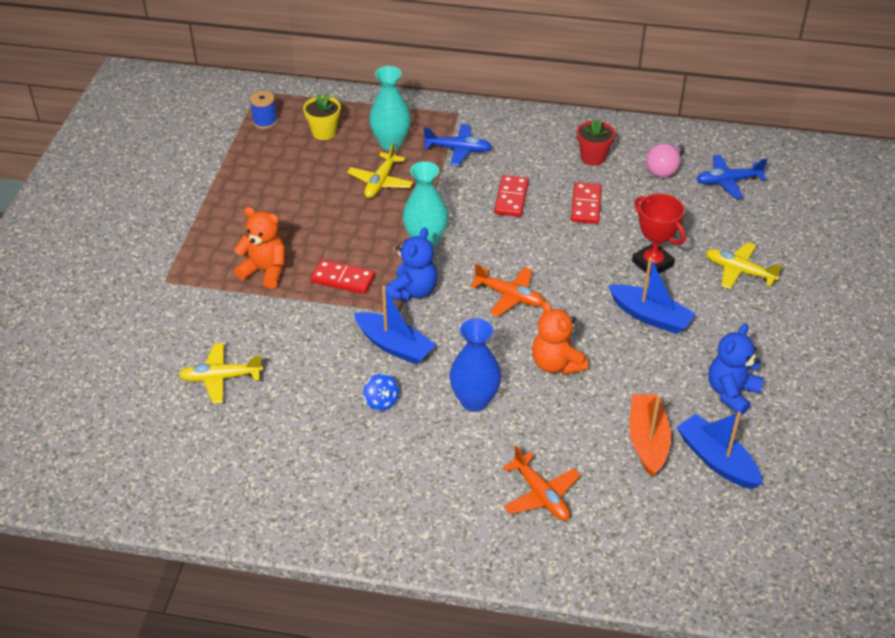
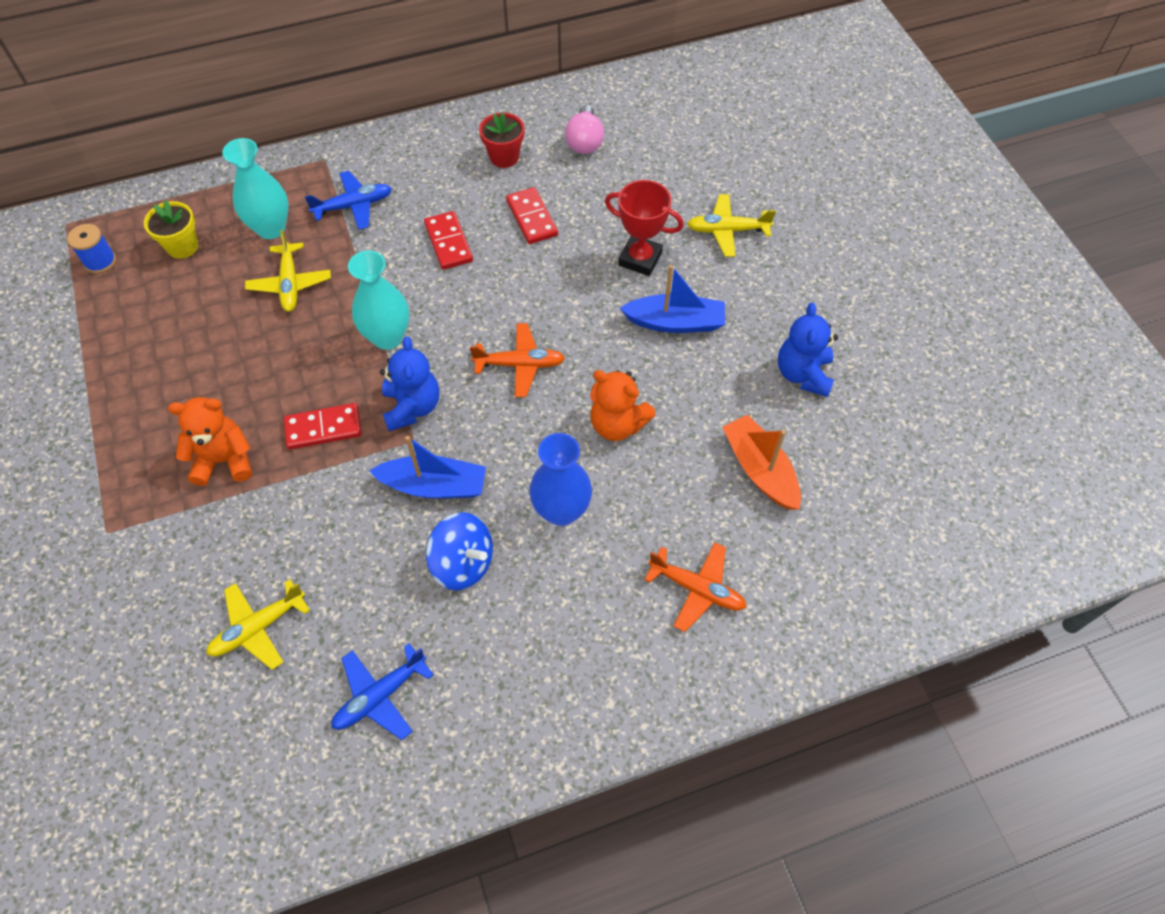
camera: 30 degrees left, 15 degrees up
blue spinning top [363,374,399,411] -> blue spinning top [426,512,493,590], size x1.67
blue boat [677,412,762,489] -> none
blue plane [696,155,767,199] -> blue plane moved to [331,643,434,740]

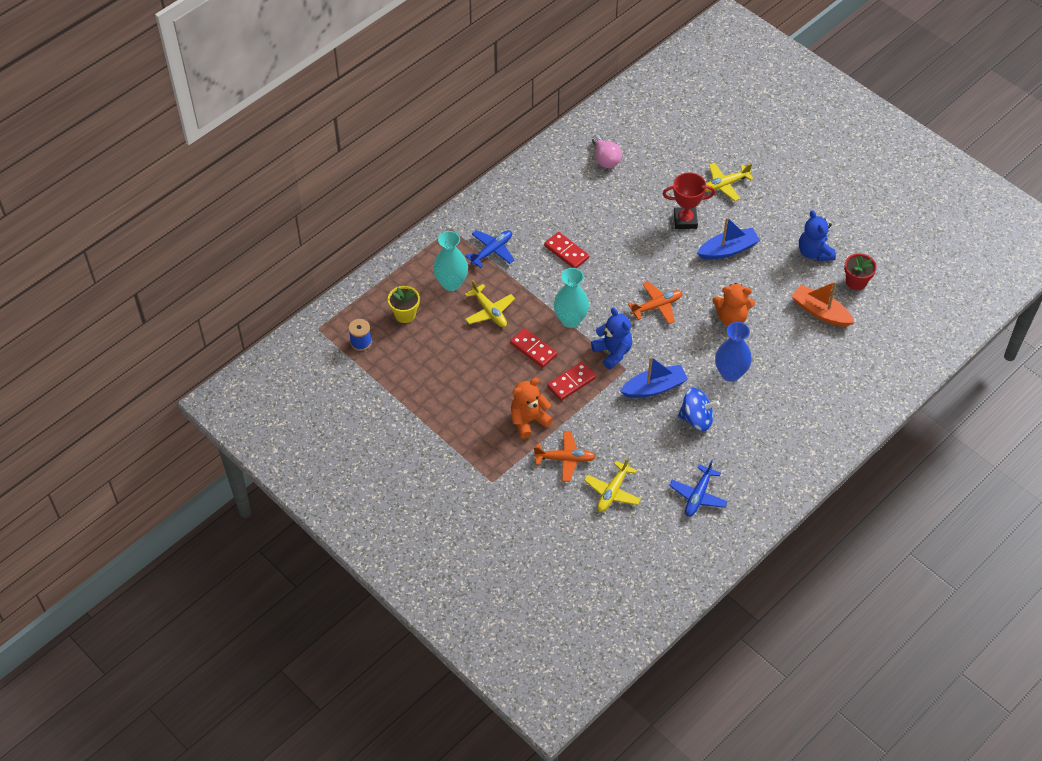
camera: 25 degrees left, 5 degrees down
red flower pot [479,112,524,168] -> red flower pot moved to [844,253,877,290]
red domino [506,187,558,244] -> red domino moved to [510,328,557,368]
orange plane [644,542,747,632] -> orange plane moved to [534,431,596,482]

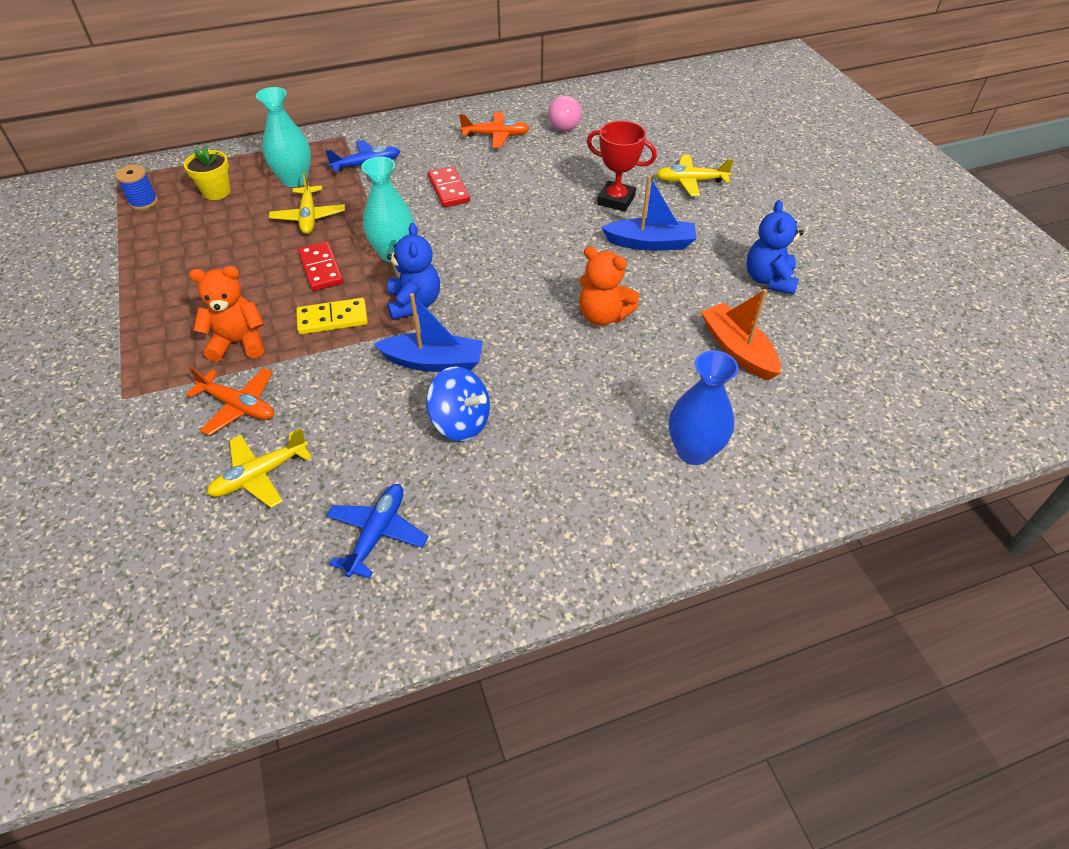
camera: 25 degrees right, 5 degrees down
red domino [547,362,596,401] -> yellow domino [296,298,368,334]
orange plane [628,281,683,324] -> orange plane moved to [459,112,530,148]
blue plane [669,460,728,517] -> blue plane turned 150 degrees clockwise [326,484,428,579]
blue vase [715,322,752,382] -> blue vase moved to [669,350,739,465]
red flower pot [844,253,877,290] -> none

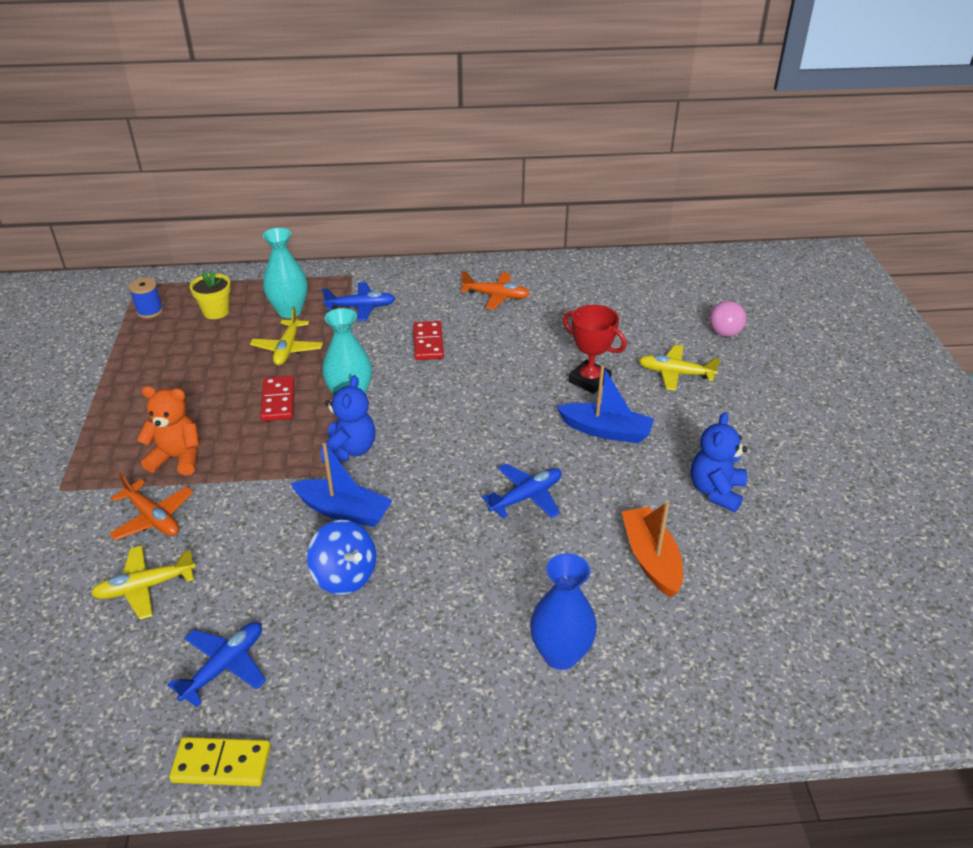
camera: 15 degrees right, 10 degrees down
yellow domino [296,298,368,334] -> yellow domino moved to [169,737,271,786]
pink light bulb [548,95,581,131] -> pink light bulb moved to [709,300,746,337]
orange teddy bear [579,246,639,326] -> blue plane [482,463,562,518]

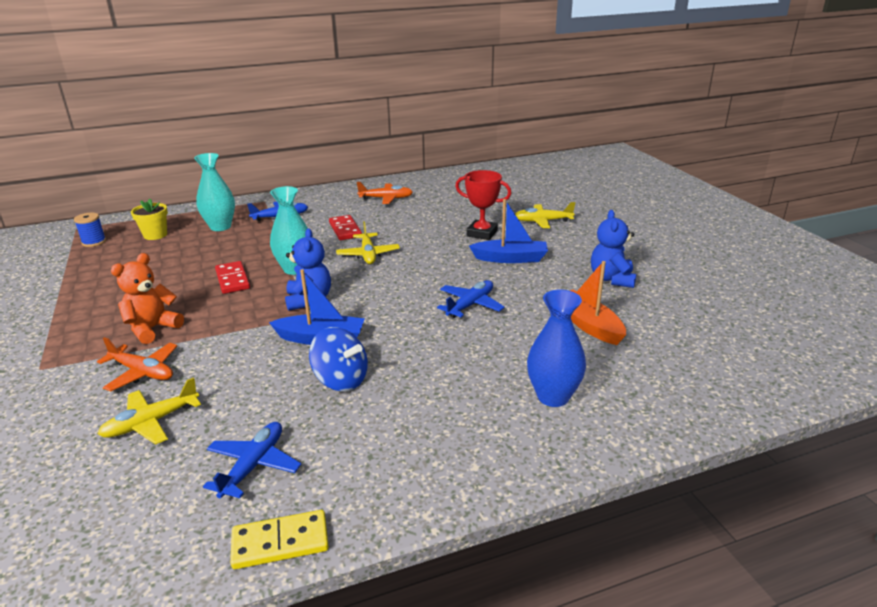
camera: 15 degrees left, 10 degrees down
orange teddy bear [137,386,200,476] -> orange teddy bear turned 45 degrees counterclockwise [111,253,184,344]
yellow plane [250,307,323,366] -> yellow plane moved to [336,221,400,264]
pink light bulb [709,300,746,337] -> none

